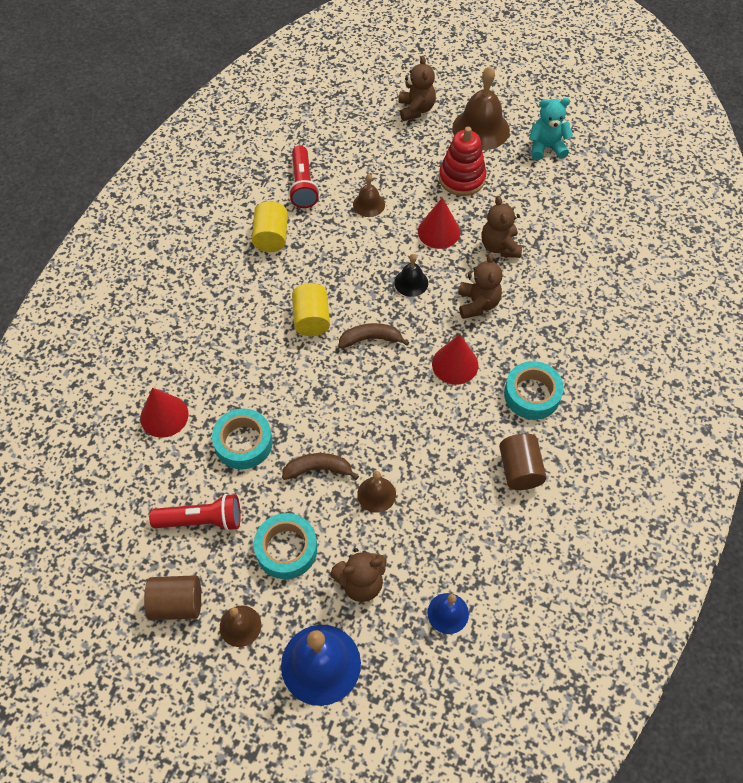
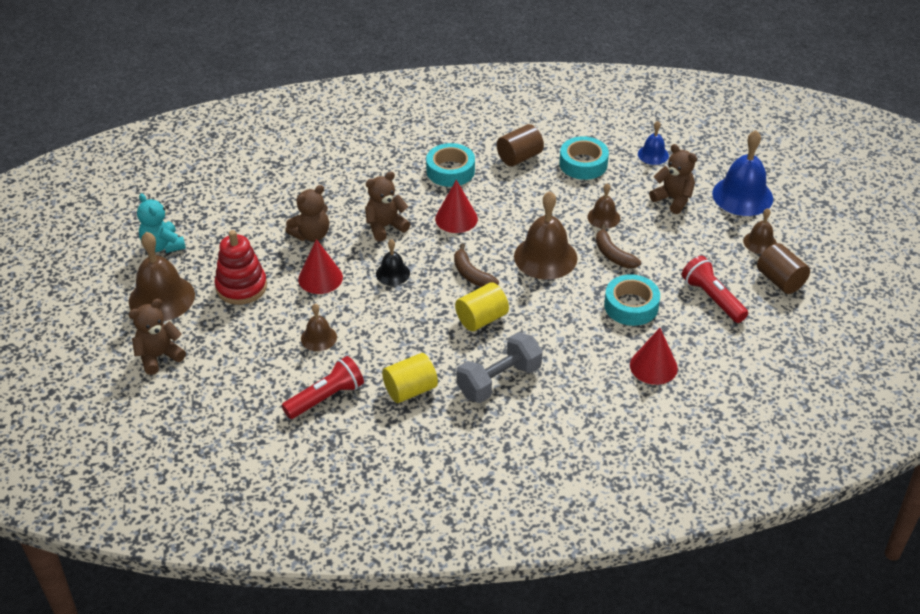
camera: 120 degrees left, 15 degrees down
turquoise tape [254,513,317,579] -> turquoise tape moved to [559,136,609,180]
none -> grey dumbbell [457,332,542,403]
none -> brown bell [514,191,578,280]

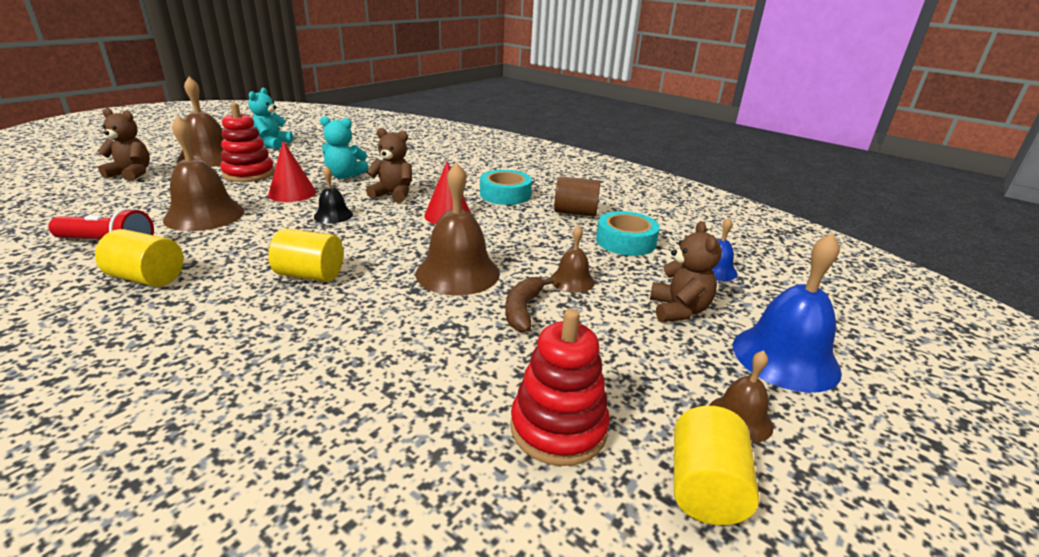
camera: 45 degrees right, 15 degrees down
brown teddy bear [285,185,329,242] -> turquoise teddy bear [320,116,369,179]
brown bell [301,304,337,351] -> brown bell [163,116,245,231], size x1.87
brown banana [454,243,499,287] -> none
grey dumbbell [457,332,542,403] -> none
turquoise tape [604,274,660,326] -> none
red cone [630,328,678,385] -> none
red flashlight [682,256,748,323] -> red stacking toy [510,309,610,466]
brown cylinder [757,243,810,294] -> yellow cylinder [674,406,759,525]

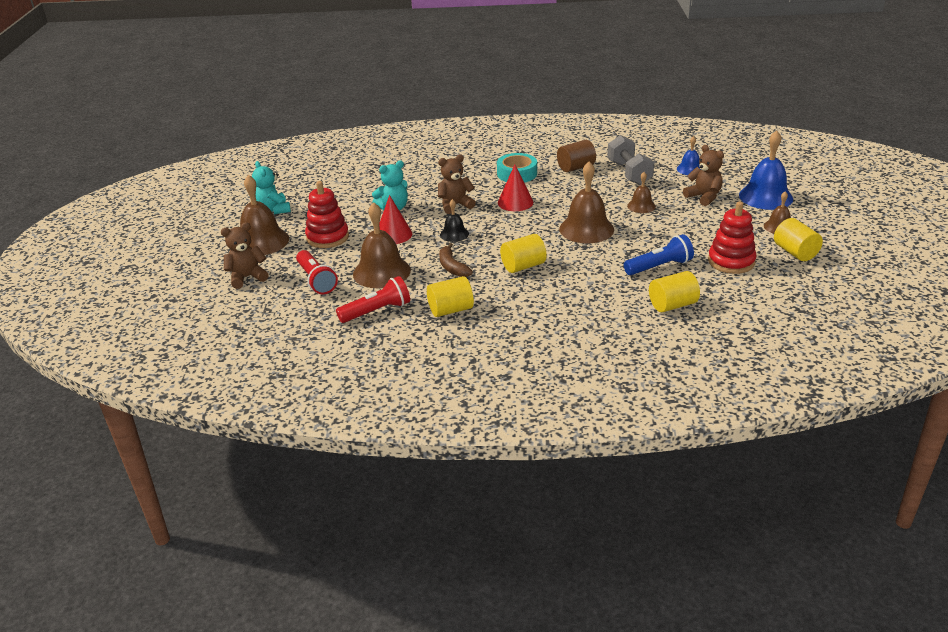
camera: 35 degrees left, 5 degrees up
brown banana [505,277,554,332] -> brown banana moved to [439,243,473,277]
turquoise tape [596,211,660,256] -> grey dumbbell [607,135,654,185]
none -> red flashlight [296,250,338,294]
none -> blue flashlight [624,234,694,275]
none -> yellow cylinder [649,271,700,312]

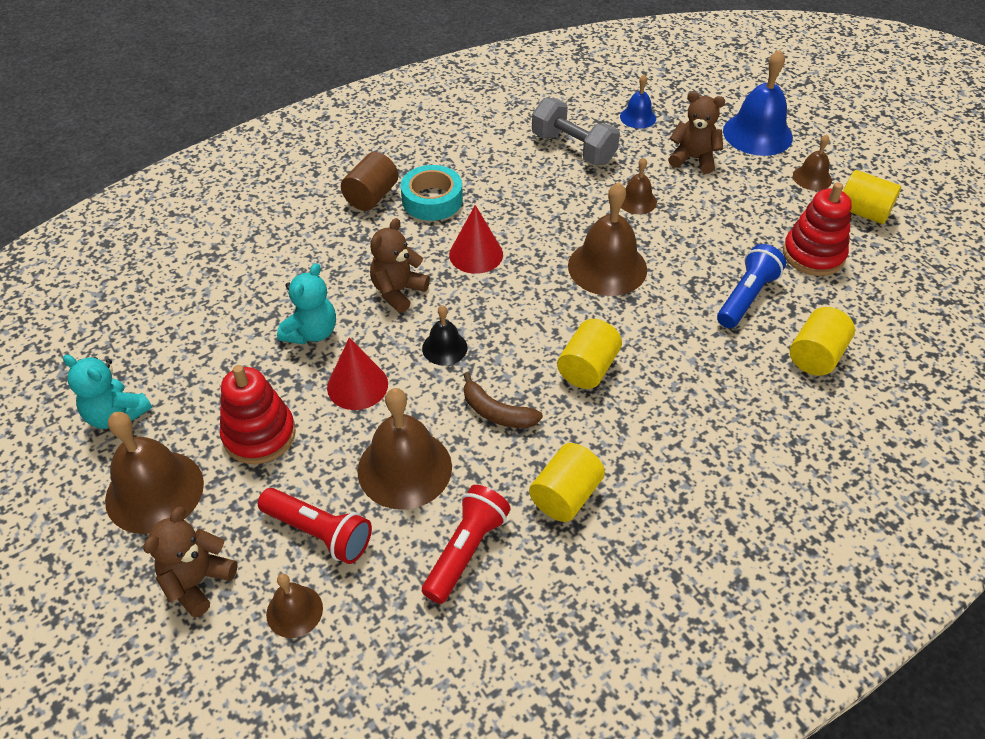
camera: 35 degrees left, 15 degrees up
brown cylinder [557,140,596,172] -> brown cylinder moved to [341,152,398,211]
none -> brown bell [266,574,323,638]

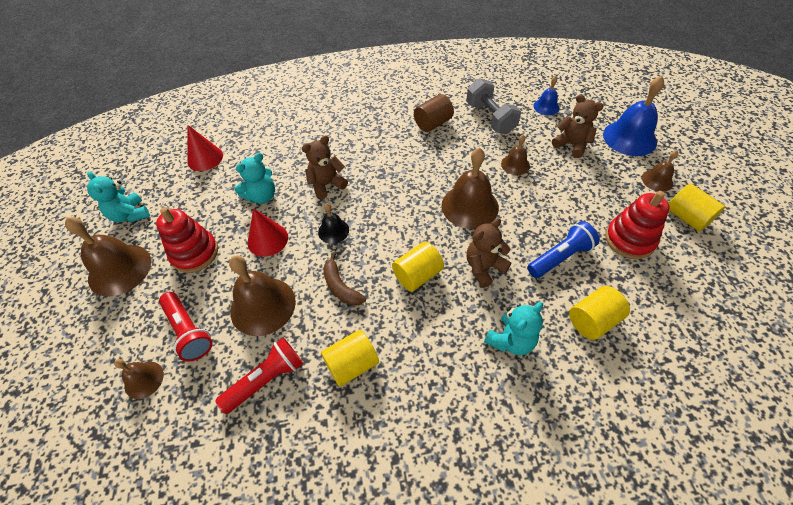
camera: 25 degrees right, 5 degrees up
brown teddy bear [143,507,238,618] -> brown teddy bear moved to [466,218,511,288]
brown cylinder [341,152,398,211] -> brown cylinder moved to [414,94,454,132]
turquoise tape [401,165,463,221] -> none
red cone [449,205,503,274] -> red cone moved to [187,125,223,171]
none -> turquoise teddy bear [484,302,543,355]

